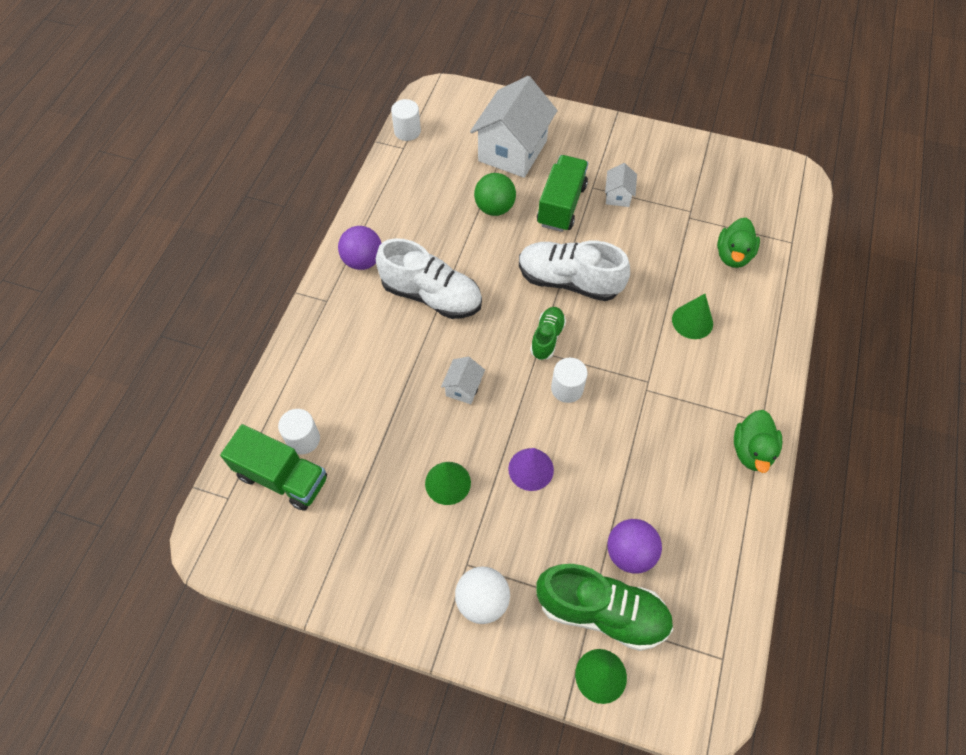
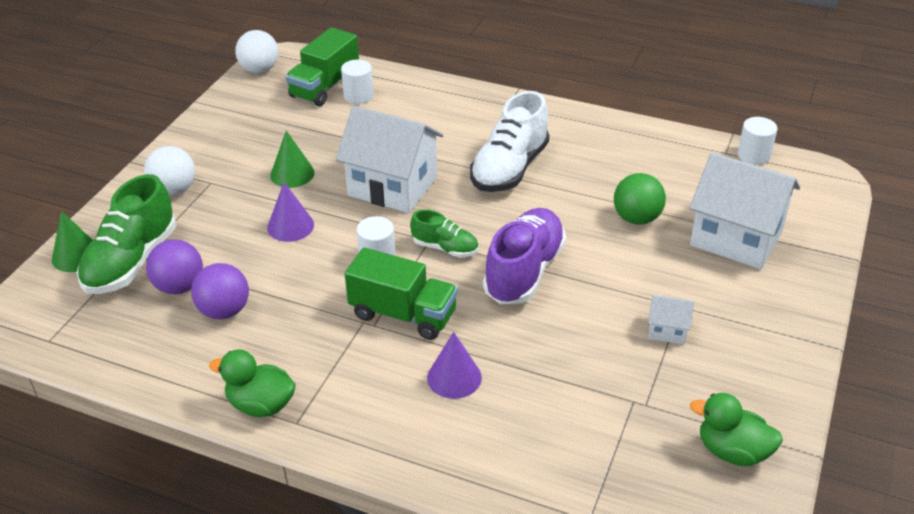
camera: 95 degrees right, 20 degrees down
purple ball [338,226,381,270] -> purple ball moved to [191,263,249,319]
white house [441,357,485,404] -> white house [336,106,444,213], size x2.25
white shoe [519,241,630,301] -> purple shoe [483,208,566,304]
green truck [537,155,588,232] -> green truck moved to [345,247,458,340]
green cone [672,294,713,339] -> purple cone [427,332,482,399]
green duck [717,218,760,268] -> green duck moved to [690,393,783,466]
none -> white ball [235,30,279,73]

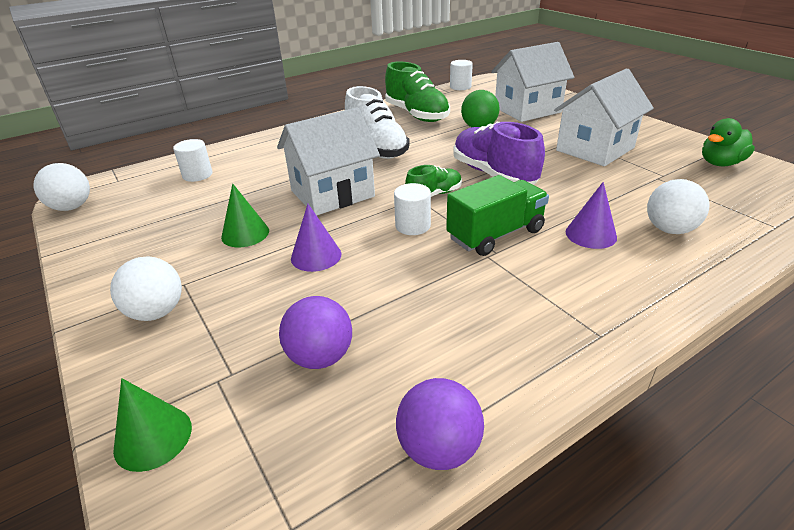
camera: 55 degrees left, 5 degrees down
green shoe [77,174,176,294] -> green shoe moved to [385,61,450,122]
purple ball [191,263,249,319] -> purple ball moved to [396,378,484,470]
green duck [209,349,296,417] -> none
green truck [286,27,359,106] -> none
white house [648,295,694,344] -> white house [554,68,654,166], size x2.25
none -> white ball [647,179,709,234]

